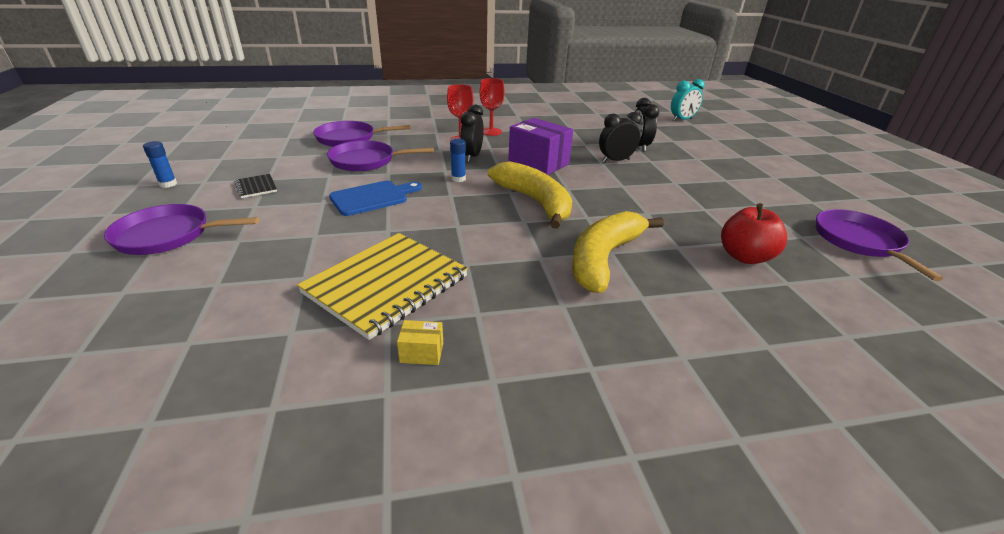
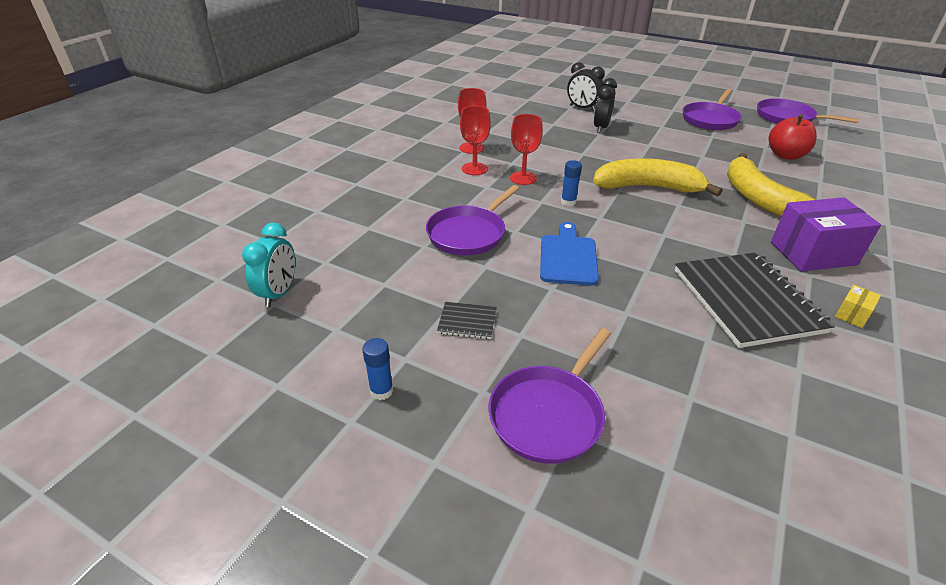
camera: 50 degrees left, 5 degrees up
yellow notebook [297,233,468,340] -> black notebook [675,252,835,348]
purple pan [313,121,411,147] -> purple pan moved to [683,89,742,130]
black clock [460,104,484,162] -> red goblet [510,114,543,185]
purple box [508,118,573,175] -> purple box moved to [771,197,881,272]
turquoise clock [671,79,705,121] -> turquoise clock moved to [242,222,295,307]

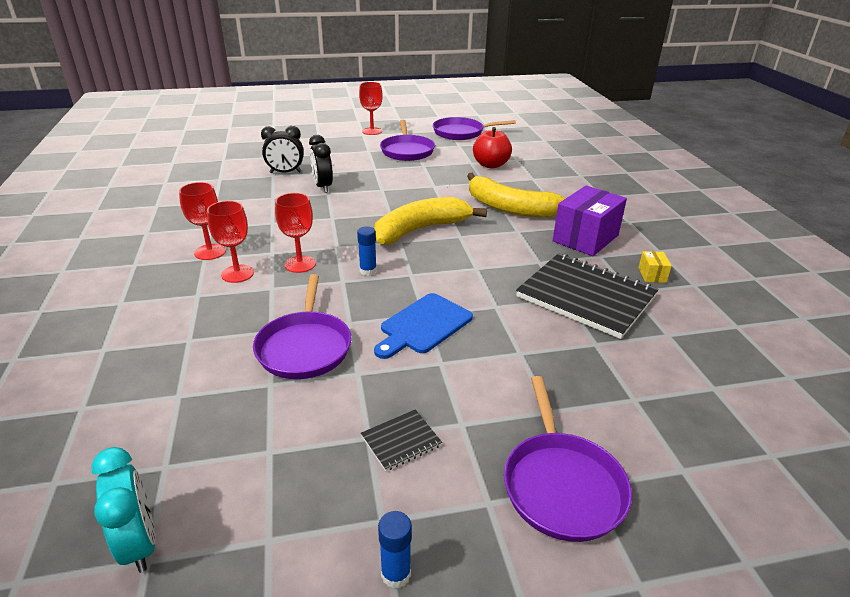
camera: 40 degrees left, 5 degrees down
blue cutting board [540,222,599,286] -> blue cutting board turned 105 degrees counterclockwise [374,293,473,359]
none -> red goblet [359,82,383,135]

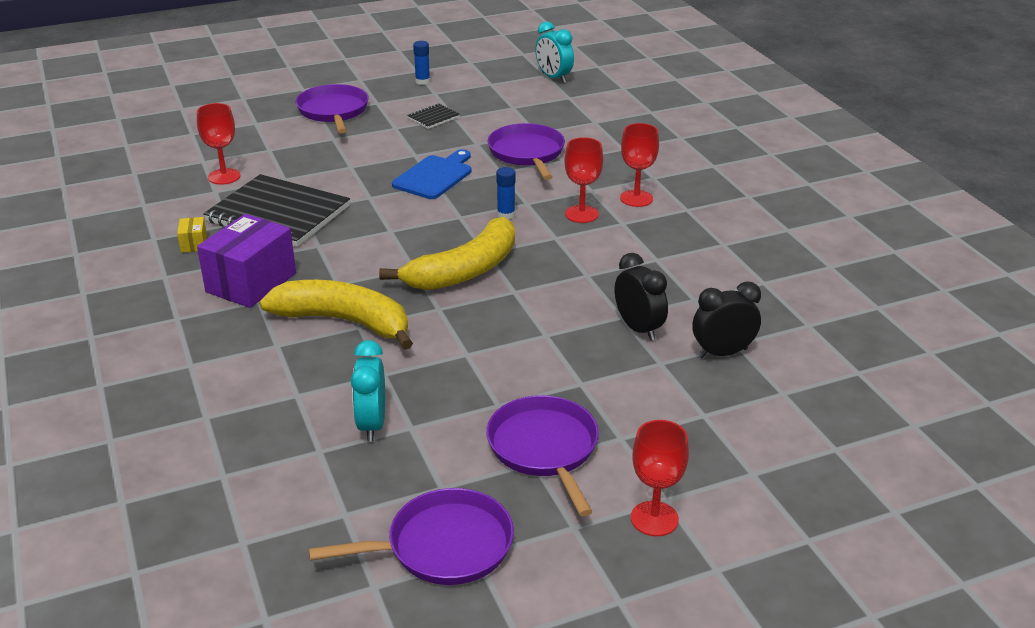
camera: 170 degrees right, 0 degrees up
red goblet [179,182,226,260] -> red goblet moved to [197,103,240,185]
red apple [473,127,512,168] -> turquoise clock [351,340,385,442]

